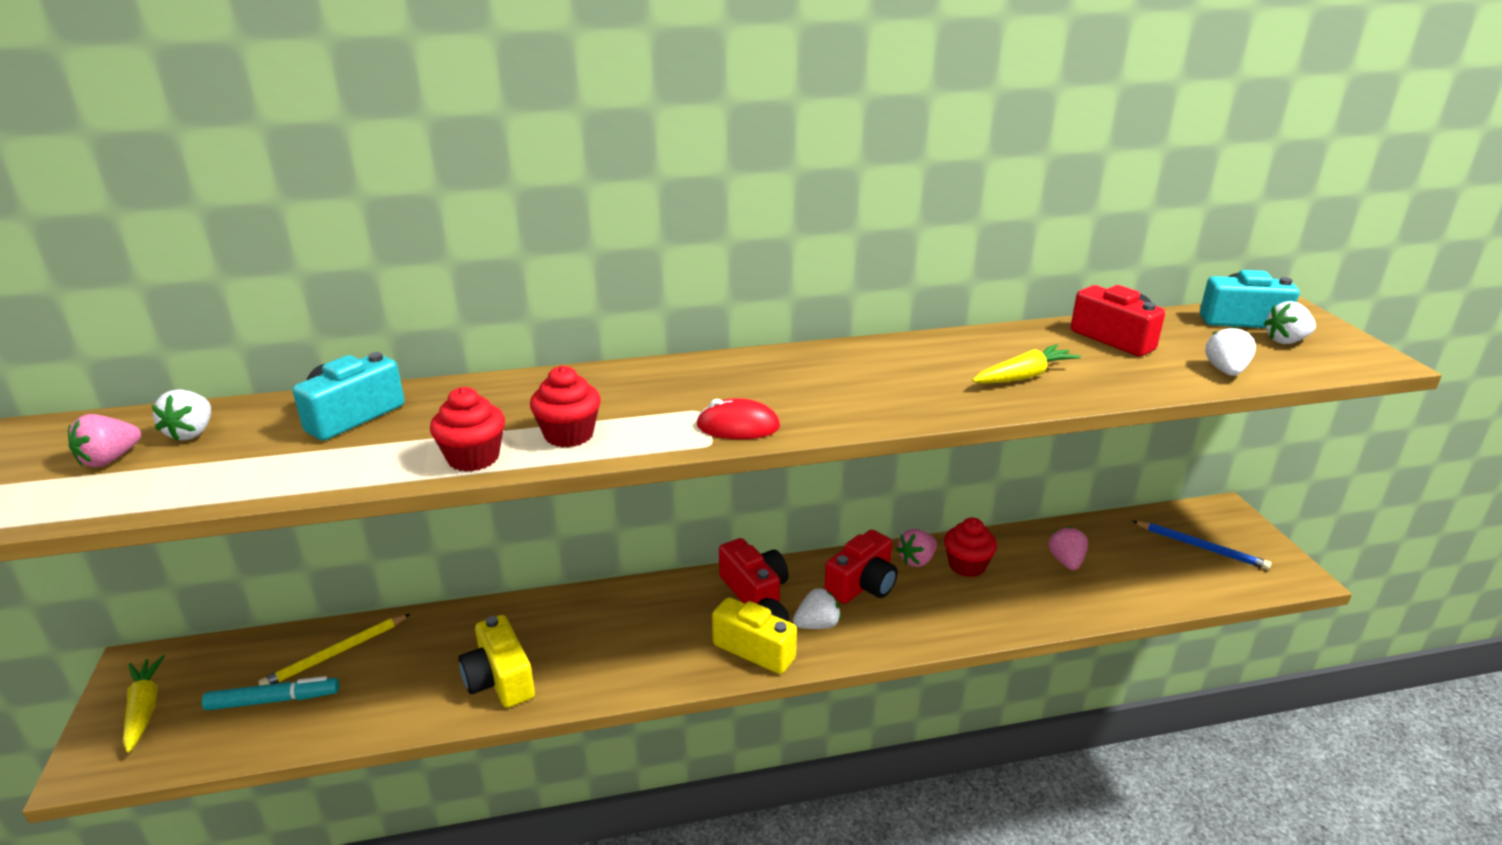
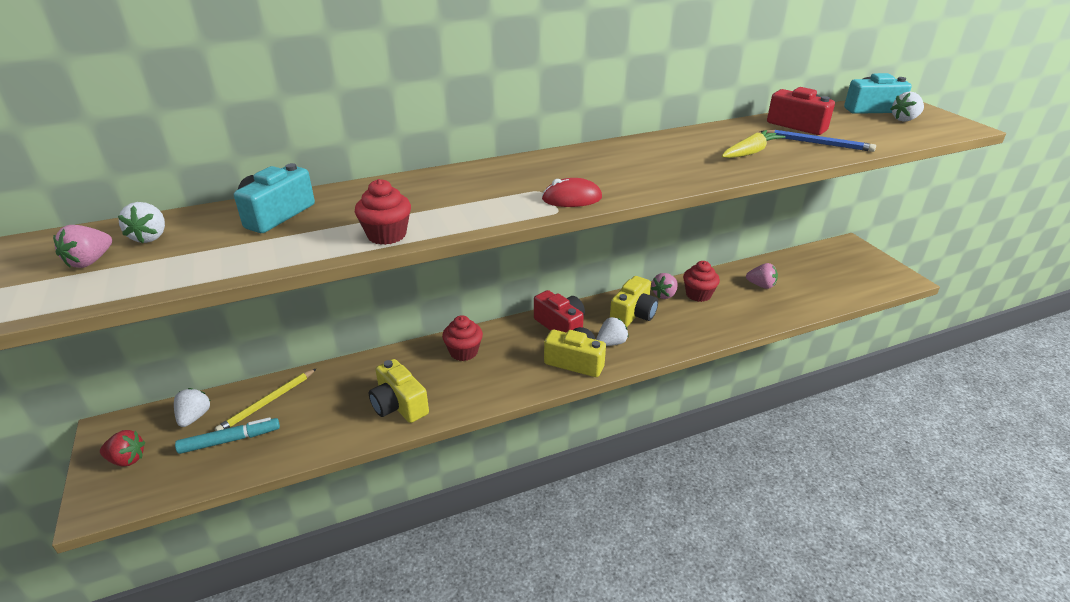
camera: 10 degrees left, 5 degrees up
yellow carrot [123,655,165,753] -> red strawberry [100,430,145,467]
red cupcake [530,366,601,447] -> red cupcake moved to [442,315,483,361]
red camera [824,529,898,604] -> yellow camera [610,276,658,327]
pink strawberry [1049,526,1088,570] -> pink strawberry turned 120 degrees clockwise [746,263,778,289]
blue pencil [1133,521,1272,570] -> blue pencil moved to [760,130,876,152]
white strawberry [1205,326,1256,376] -> white strawberry moved to [174,388,210,427]

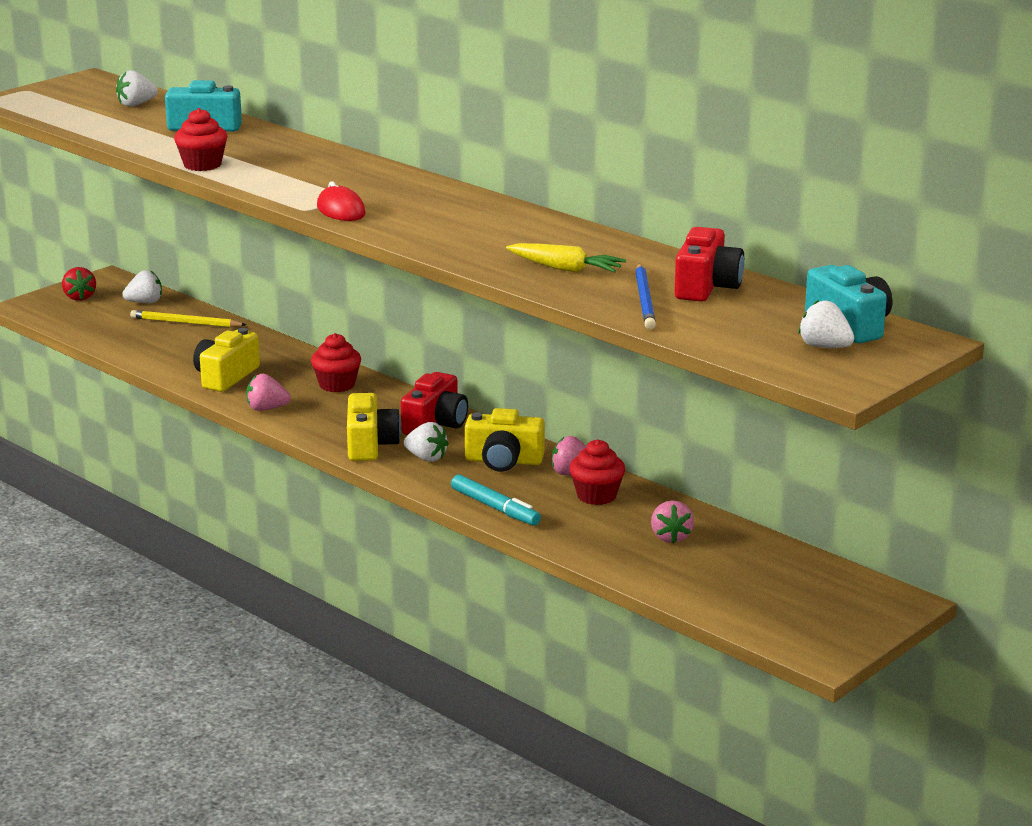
camera: 65 degrees right, 10 degrees down
pink strawberry [53,225,112,268] -> pink strawberry moved to [246,374,291,411]
turquoise marker [175,417,280,454] -> turquoise marker moved to [451,474,541,526]

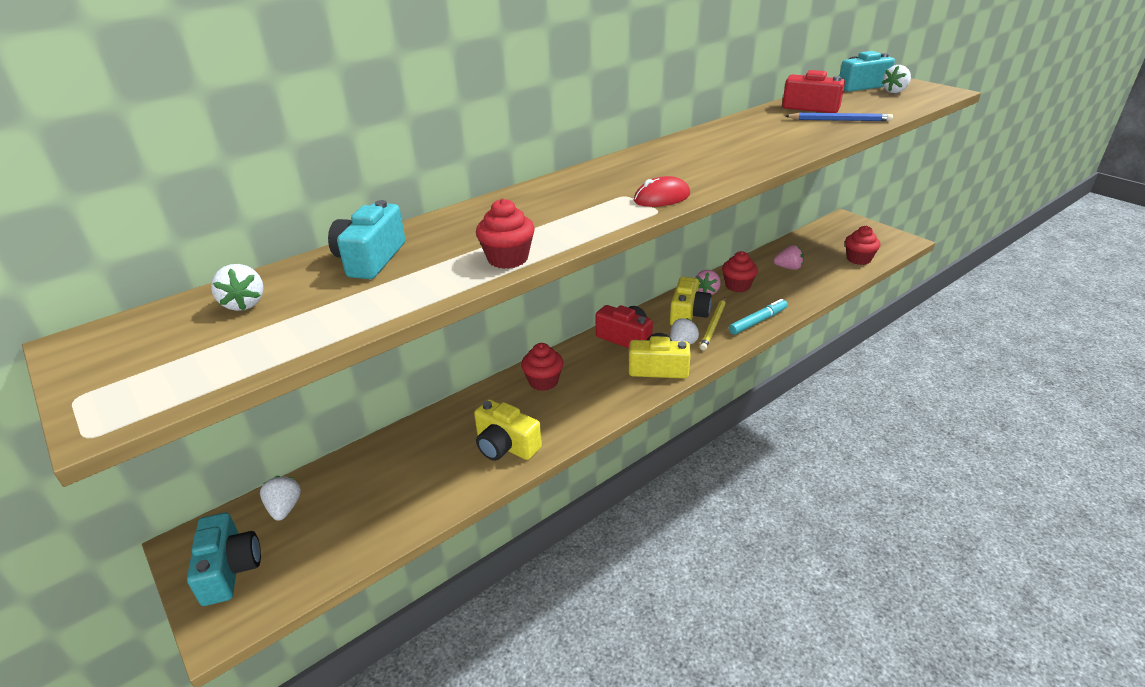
camera: 80 degrees left, 10 degrees up
red strawberry [62,267,96,301] -> turquoise camera [187,512,261,606]
yellow pencil [130,310,246,327] -> yellow pencil moved to [700,297,726,351]
pink strawberry [246,374,291,411] -> none
yellow carrot [506,243,626,273] -> none
none -> red cupcake [845,226,880,265]

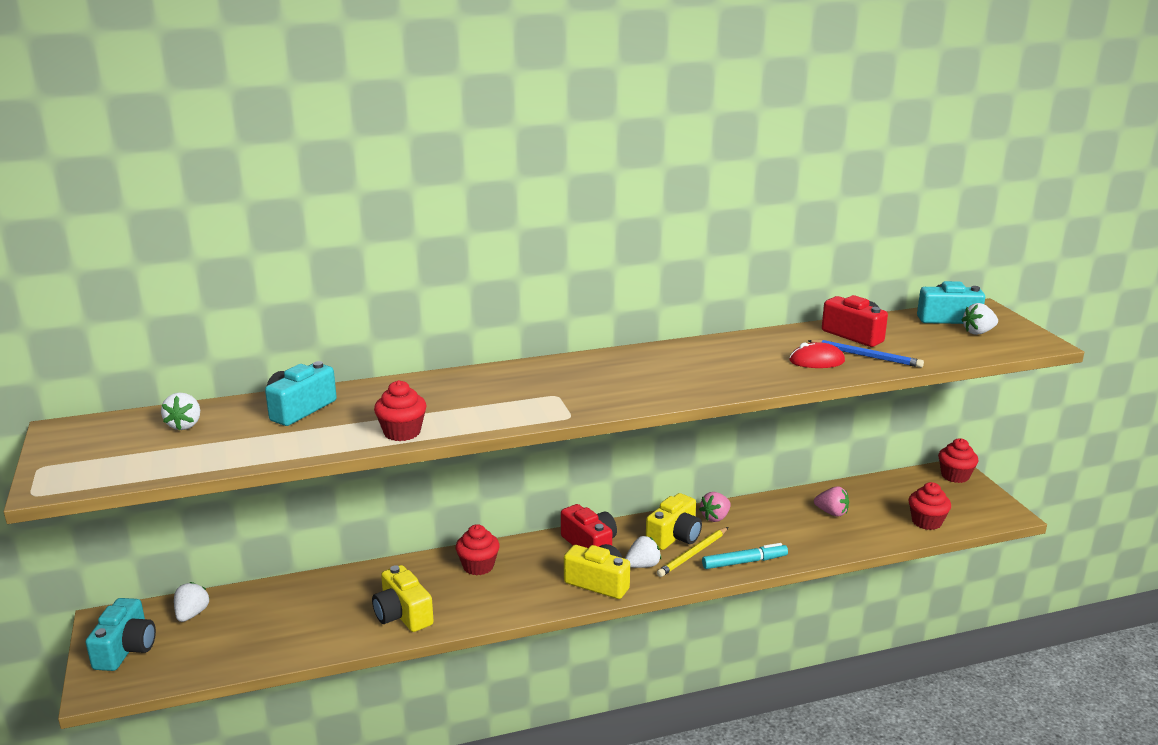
camera: 20 degrees right, 10 degrees down
red mouse [634,176,690,207] -> red mouse moved to [789,342,845,368]
red cupcake [722,251,758,292] -> red cupcake moved to [938,438,978,483]

